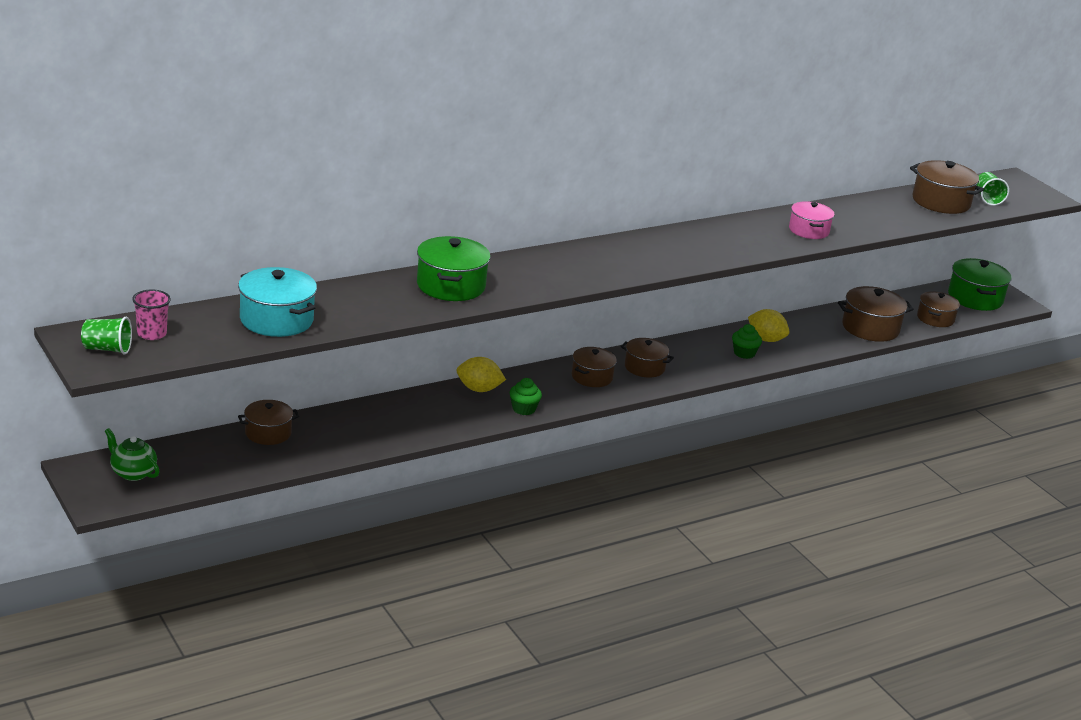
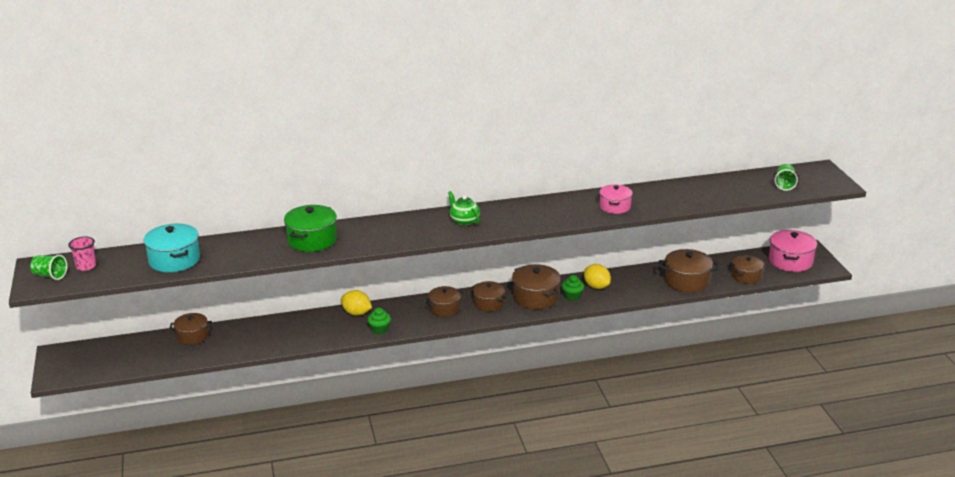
camera: 20 degrees right, 0 degrees up
green teapot [105,428,159,481] -> green teapot moved to [448,191,480,226]
brown pot [910,160,984,214] -> brown pot moved to [512,264,560,309]
green pot [948,258,1012,311] -> pink pot [769,230,817,272]

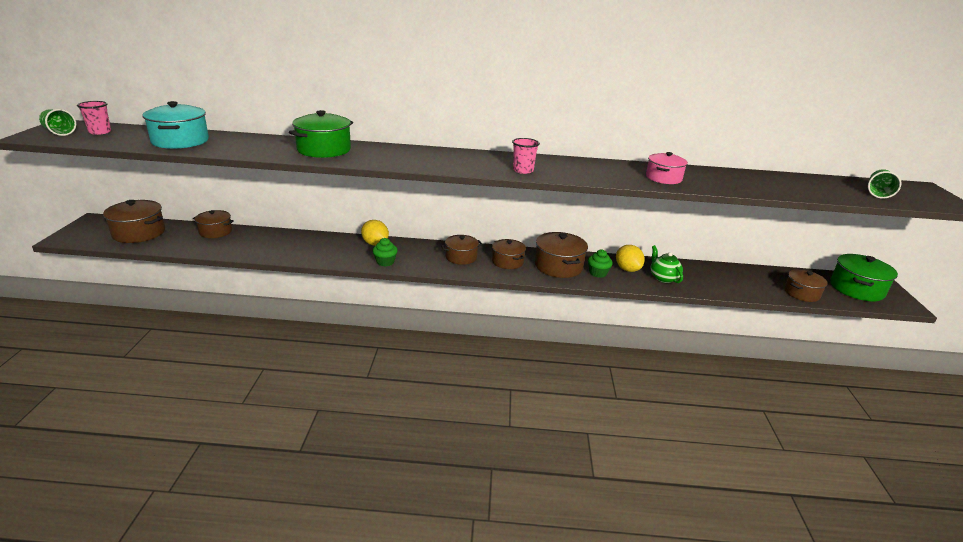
camera: 15 degrees right, 0 degrees up
green teapot [448,191,480,226] -> green teapot moved to [651,245,683,283]
brown pot [659,249,718,293] -> brown pot moved to [103,200,165,243]
pink pot [769,230,817,272] -> green pot [830,254,898,301]
none -> pink cup [512,138,540,174]

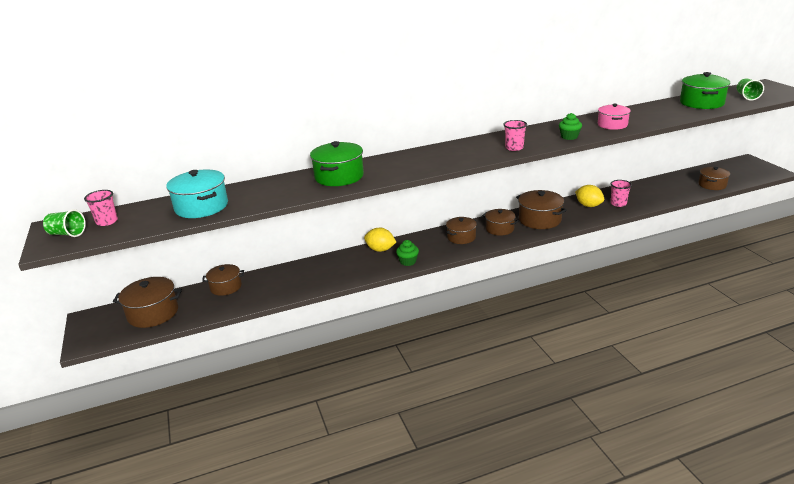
camera: 20 degrees left, 0 degrees up
green cupcake [588,249,613,278] -> green cupcake moved to [559,113,582,140]
green teapot [651,245,683,283] -> pink cup [610,180,632,207]
green pot [830,254,898,301] -> green pot moved to [680,72,730,109]

